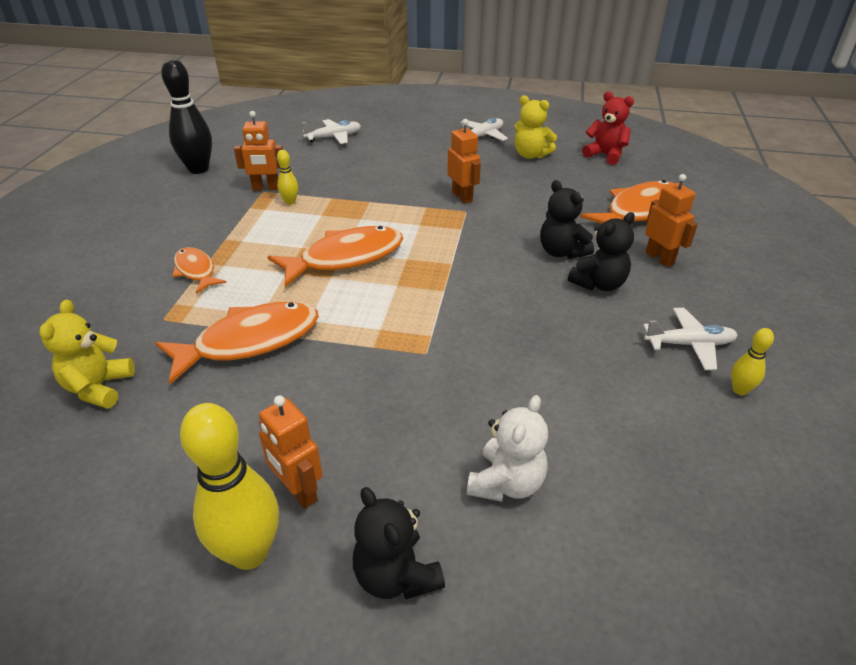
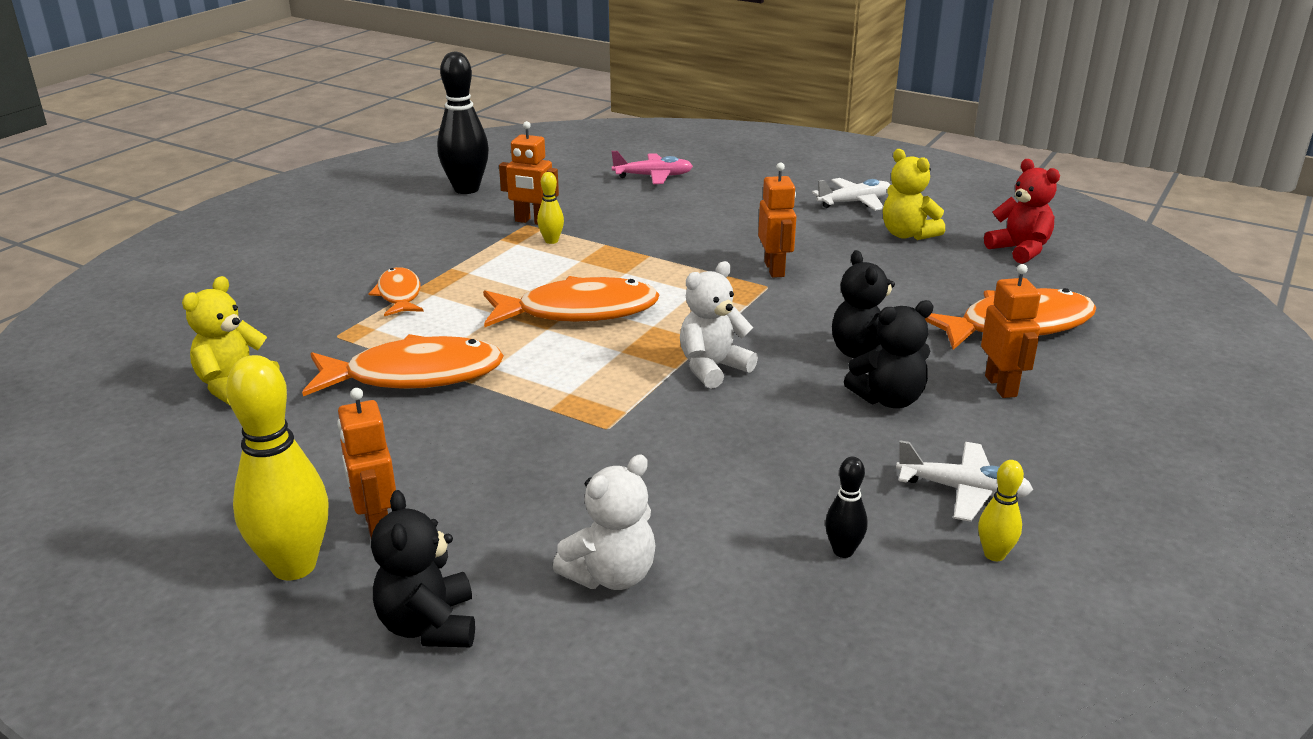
camera: 20 degrees right, 10 degrees down
white plane [302,119,361,144] -> pink plane [611,151,693,184]
none -> white teddy bear [680,261,758,389]
none -> black bowling pin [825,457,868,558]

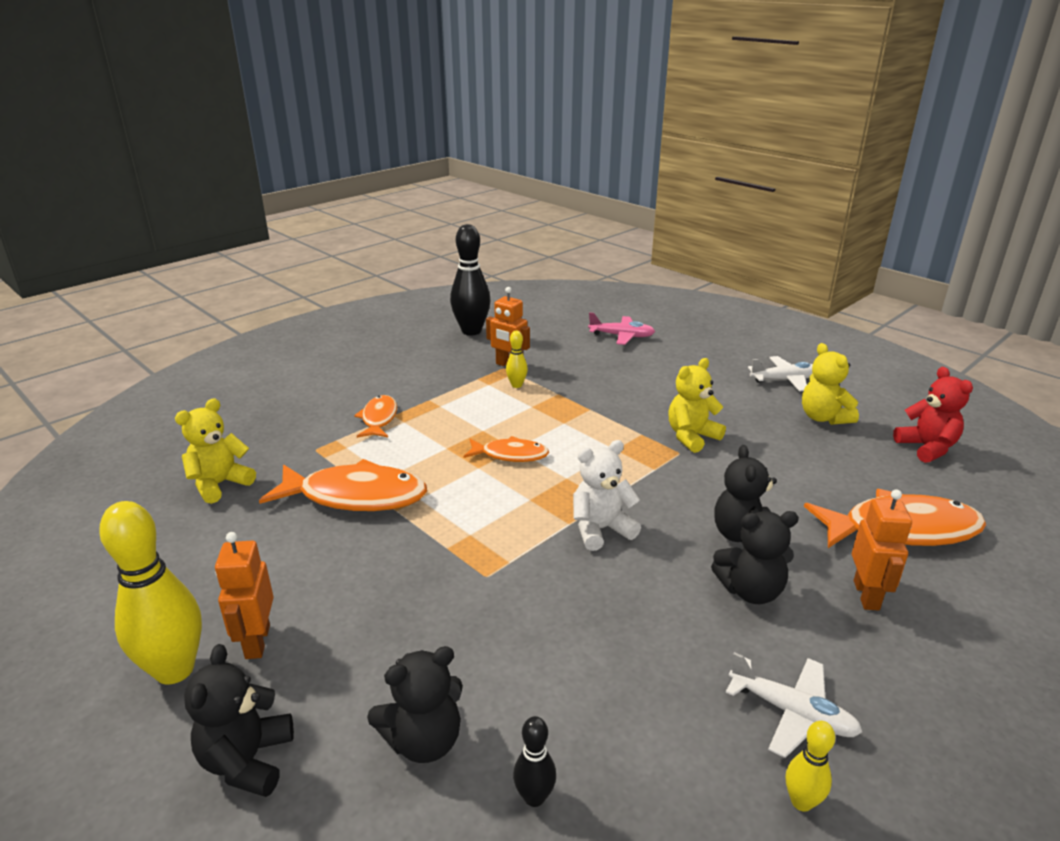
camera: 15 degrees right, 0 degrees up
orange fish [483,276,660,327] -> orange fish [464,436,549,462], size x0.57
white teddy bear [553,454,656,590] -> black teddy bear [367,646,463,763]
orange robot [758,163,797,278] -> yellow teddy bear [669,358,726,453]
black bowling pin [825,457,868,558] -> black bowling pin moved to [513,716,556,807]

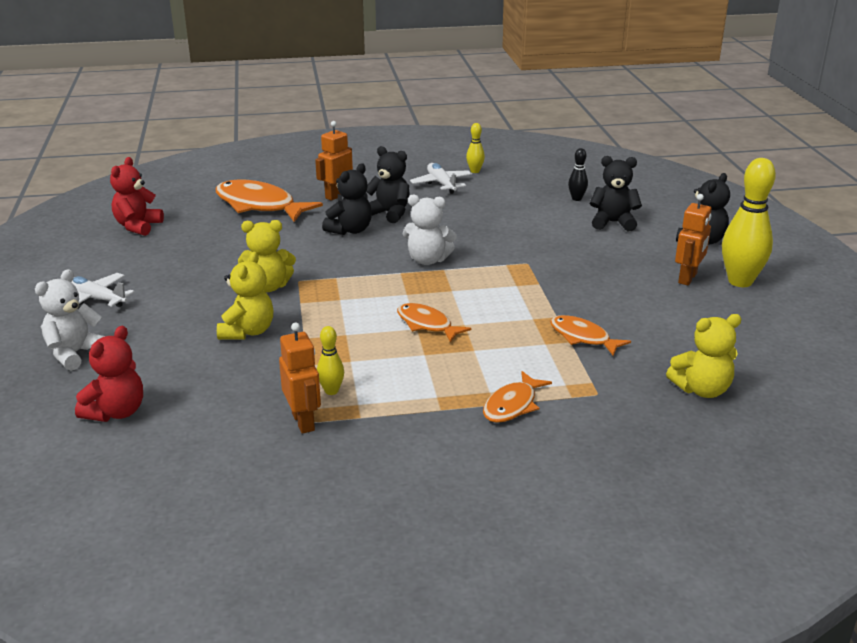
camera: 145 degrees left, 0 degrees up
orange fish [259,459,427,511] -> orange fish [550,315,631,356], size x0.57
black bowling pin [450,224,491,335] -> none
pink plane [588,312,655,345] -> red teddy bear [75,326,143,422]
yellow teddy bear [802,343,859,425] -> yellow teddy bear moved to [217,252,273,340]
none -> white teddy bear [35,269,105,371]

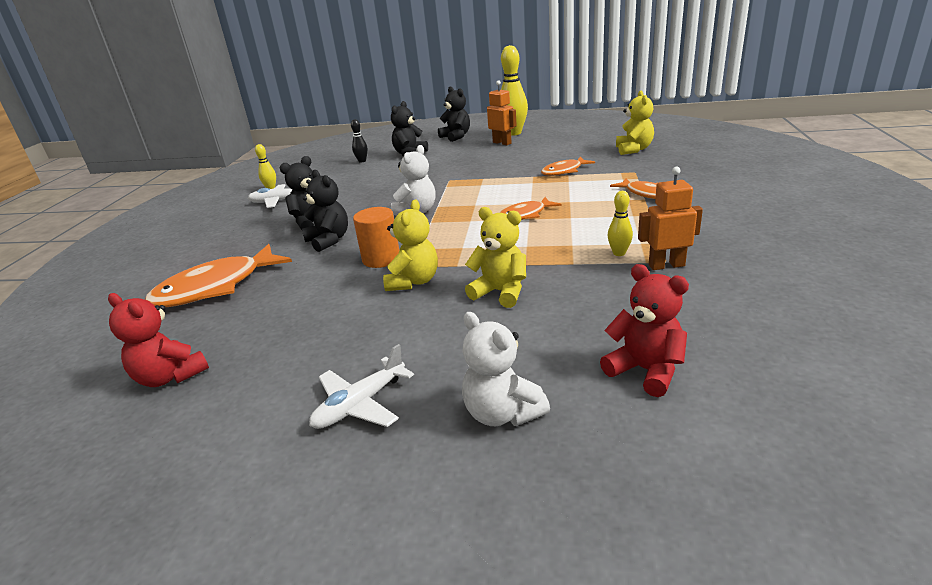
camera: 70 degrees left, 0 degrees up
orange robot [315,121,353,201] -> none
none -> orange cylinder [353,207,399,268]

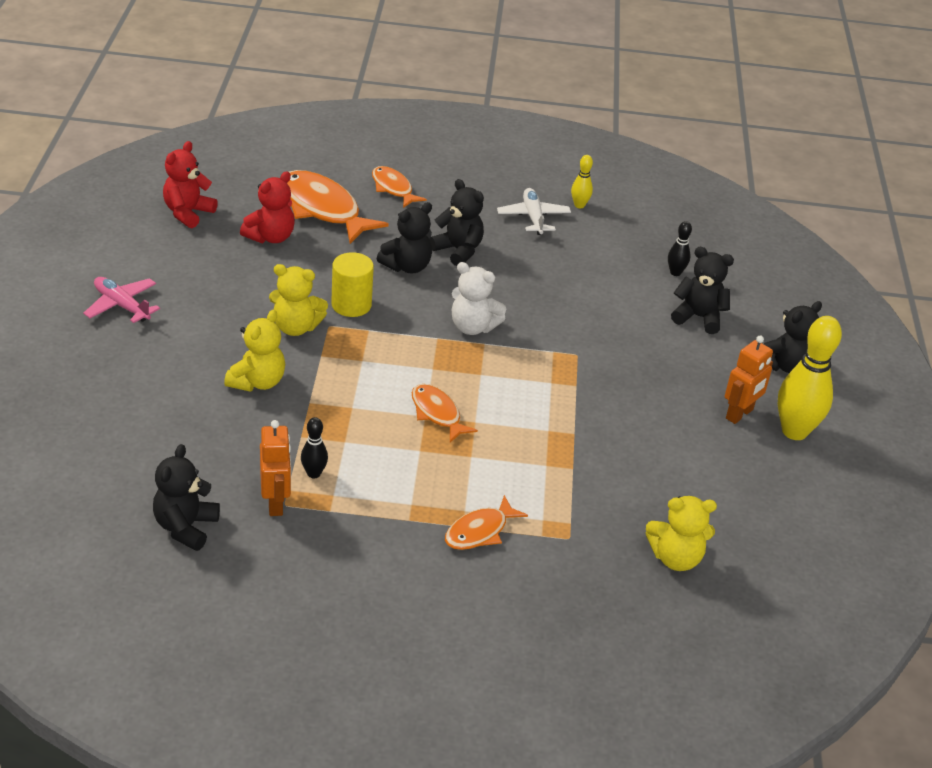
camera: 80 degrees right, 10 degrees up
white plane [309,344,414,429] -> pink plane [83,277,160,323]
orange cylinder [353,207,399,268] -> yellow cylinder [331,252,374,317]
white teddy bear [462,312,550,426] -> none
orange fish [541,157,595,176] -> orange fish moved to [372,166,427,208]
red teddy bear [600,264,689,397] -> red teddy bear moved to [240,171,295,243]
yellow bowling pin [608,191,633,256] -> black bowling pin [301,417,328,478]
none -> black teddy bear [153,444,220,551]

